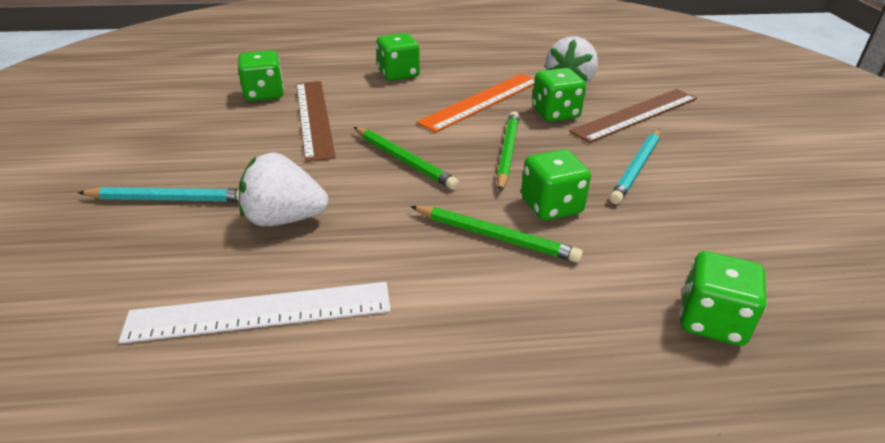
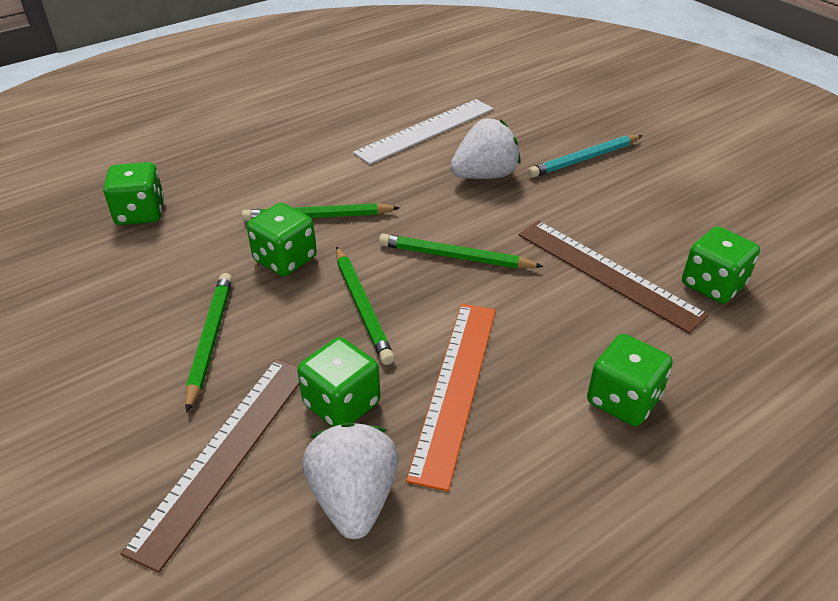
camera: 150 degrees right, 5 degrees up
turquoise pencil [609,129,660,204] -> green pencil [185,273,232,413]

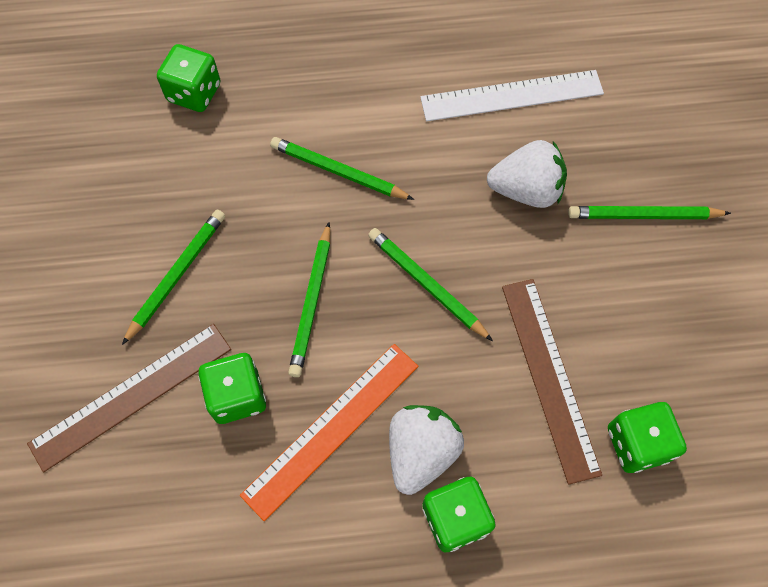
camera: 30 degrees right, 25 degrees up
green dice [247,203,317,276] -> none
white strawberry [303,422,399,539] -> white strawberry moved to [389,405,464,495]
turquoise pencil [528,135,642,178] -> green pencil [568,206,731,219]

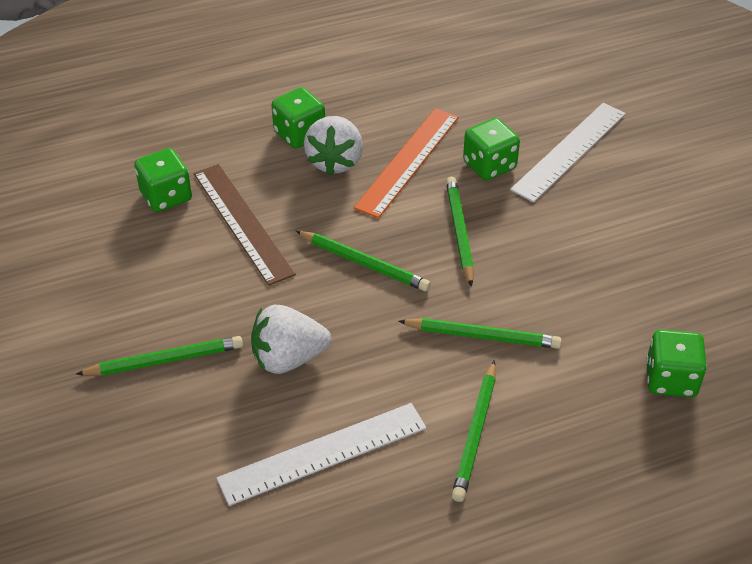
camera: 165 degrees right, 20 degrees down
brown ruler [27,324,231,472] -> white ruler [510,103,626,202]
green pencil [122,210,225,345] -> green pencil moved to [452,360,496,502]

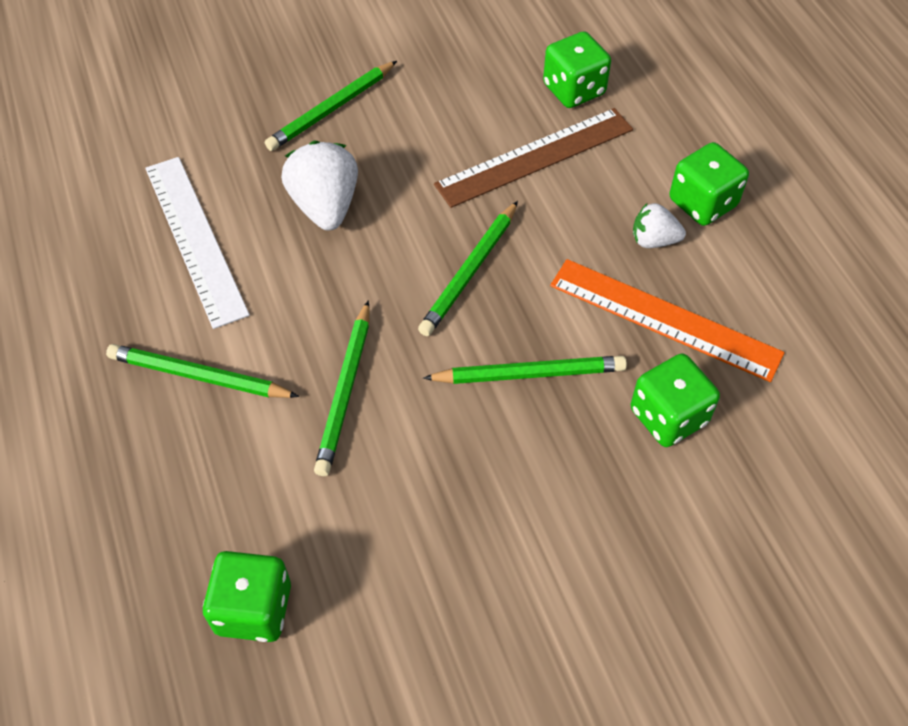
camera: 90 degrees right, 10 degrees up
green pencil [76,336,243,376] -> green pencil turned 60 degrees clockwise [265,61,397,151]
white strawberry [304,116,363,176] -> white strawberry [633,203,686,248], size x0.58
white ruler [510,103,626,202] -> none

